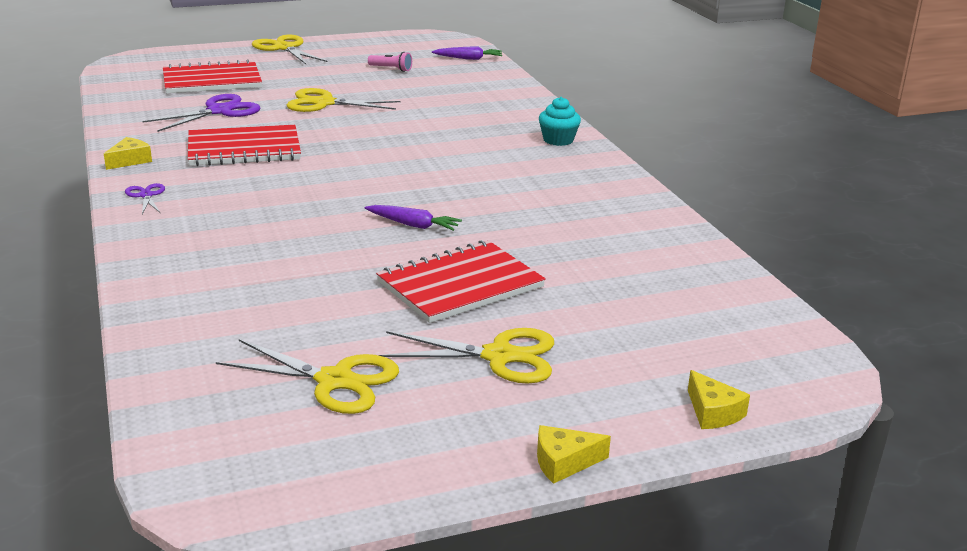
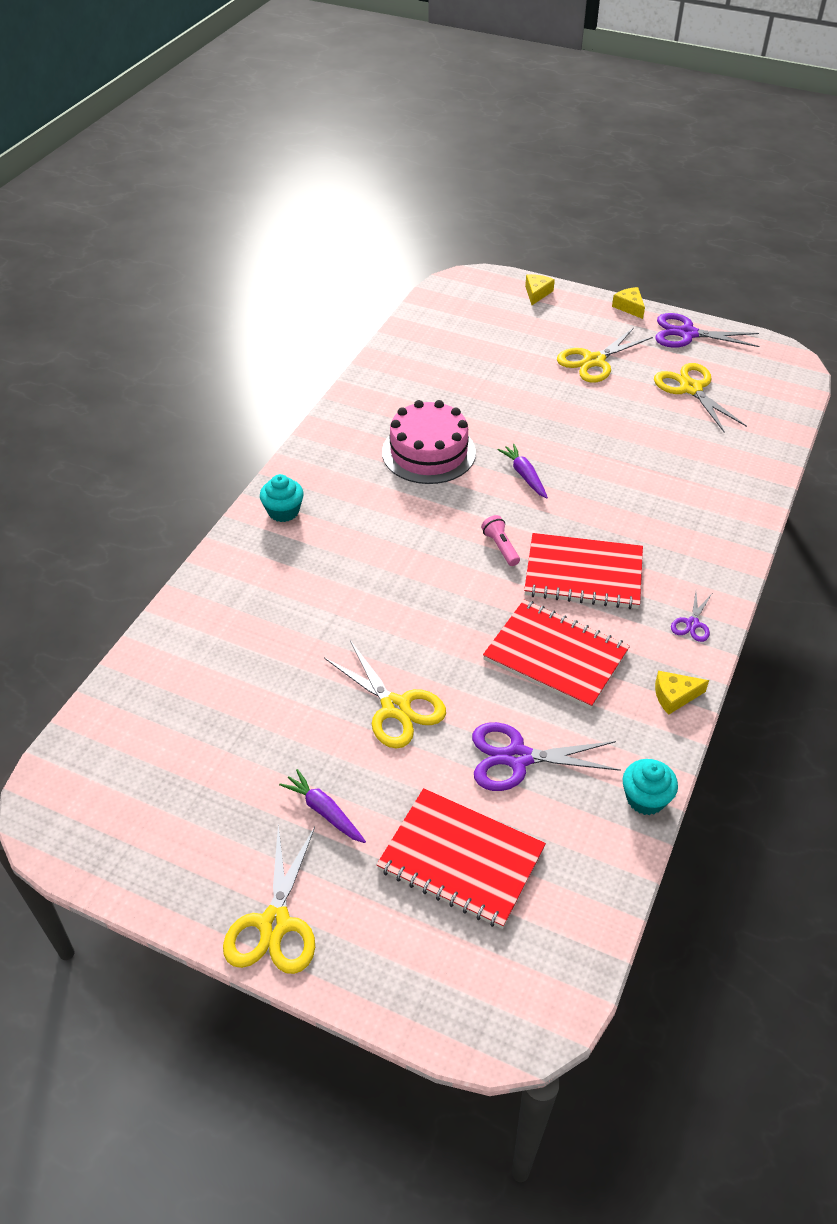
camera: 135 degrees left, 20 degrees up
pink flashlight [368,52,412,72] -> pink flashlight moved to [481,515,520,566]
red notebook [376,240,546,323] -> red notebook moved to [524,533,643,609]
yellow scissors [379,328,554,384] -> yellow scissors turned 90 degrees counterclockwise [557,328,653,383]
purple carrot [432,46,502,60] -> purple carrot moved to [279,769,366,843]
yellow cheese [537,425,611,484] -> yellow cheese turned 150 degrees counterclockwise [612,287,645,319]
none -> pink cake [382,400,476,484]
none -> turquoise cupcake [623,759,678,815]
none -> purple scissors [655,313,759,348]

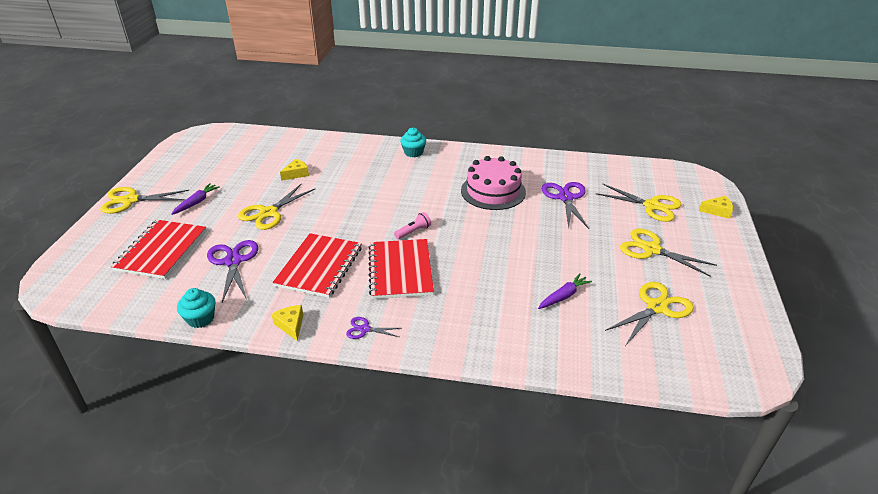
camera: 75 degrees right, 10 degrees down
purple carrot [498,444,548,499] -> purple carrot moved to [538,273,592,309]
yellow cheese [612,287,645,319] -> yellow cheese moved to [280,159,309,181]
purple scissors [655,313,759,348] -> purple scissors moved to [542,182,589,229]
none -> yellow scissors [596,184,682,222]

